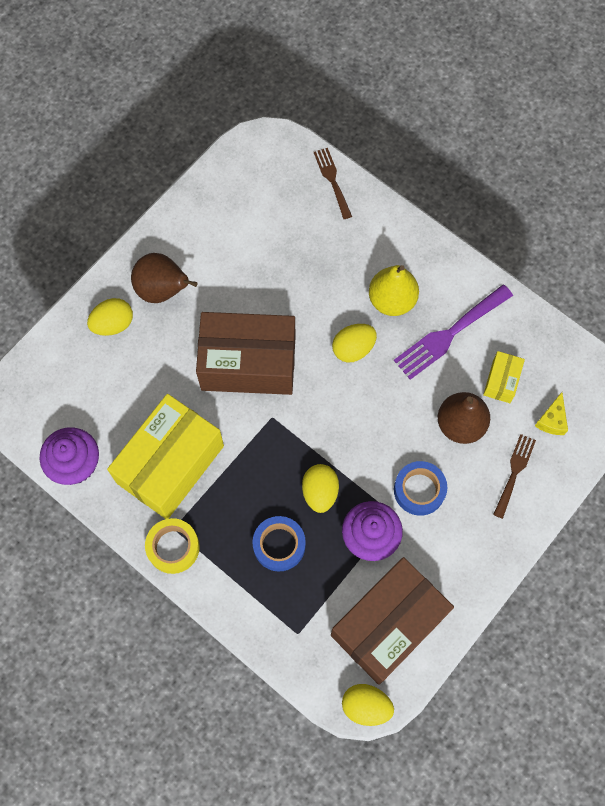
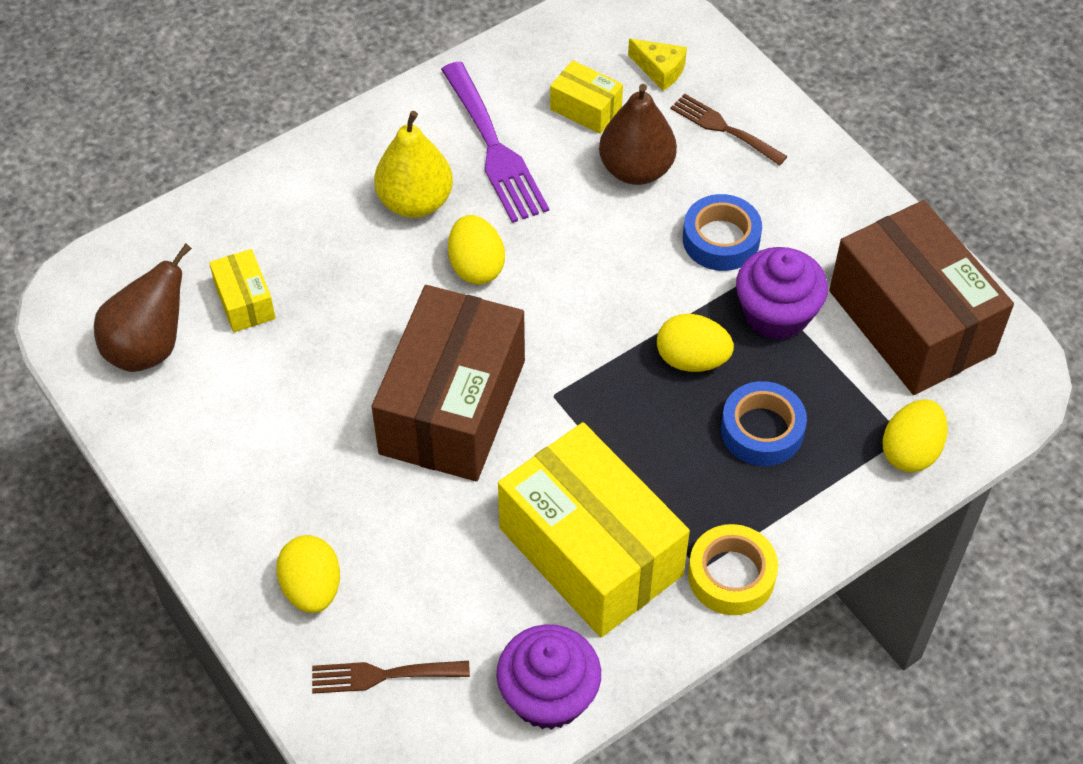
camera: 75 degrees left, 15 degrees down
brown pear [131,253,197,303] -> brown pear moved to [94,243,192,372]
brown fork [314,148,352,219] -> brown fork moved to [312,661,470,694]
yellow egg [342,684,394,726] -> yellow egg moved to [882,399,948,472]
none -> yellow box [209,249,276,332]

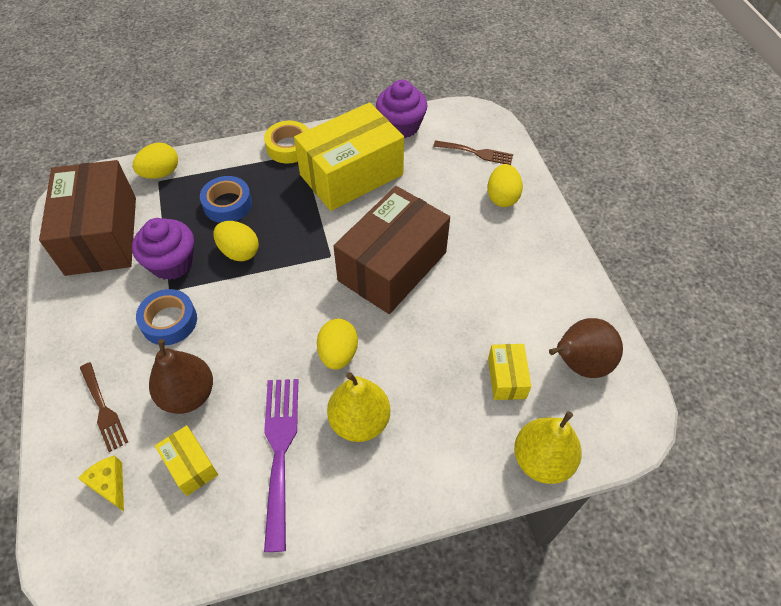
camera: 160 degrees left, 0 degrees up
yellow box [498,422,690,637] -> yellow box turned 75 degrees clockwise [294,102,404,211]
none -> yellow pear [514,411,582,484]

